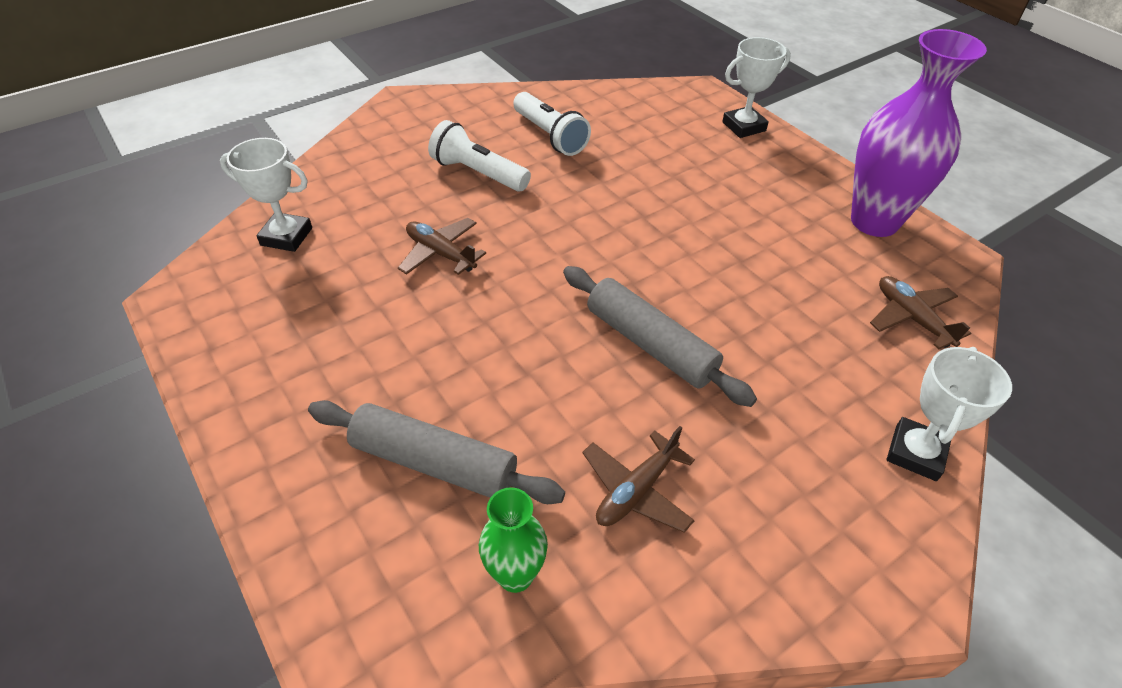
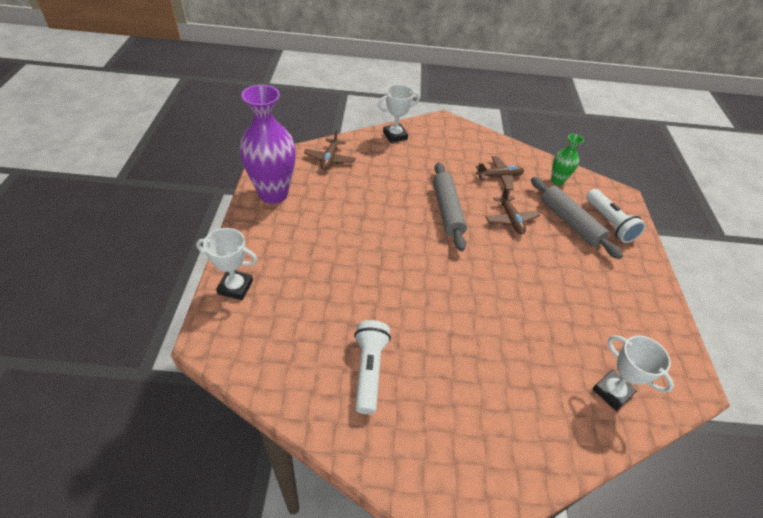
camera: 145 degrees left, 0 degrees up
brown plane [398,218,486,275] -> brown plane moved to [486,187,540,234]
white flashlight [428,120,531,191] -> white flashlight moved to [586,189,646,243]

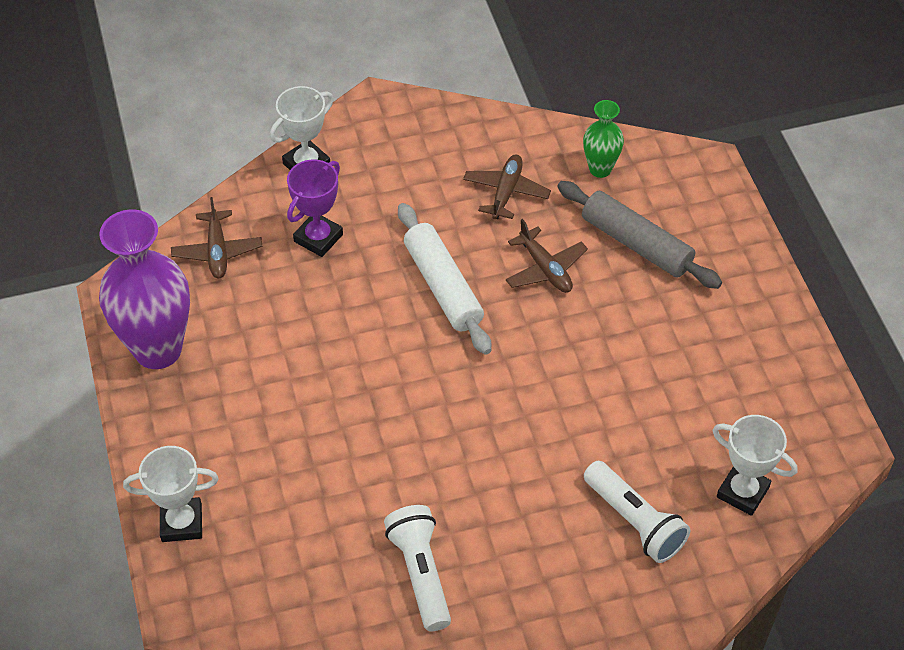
camera: 15 degrees left, 5 degrees up
grey rolling pin [433,162,467,251] -> white rolling pin [398,203,491,355]
brown plane [476,156,524,190] -> brown plane turned 45 degrees counterclockwise [463,155,551,219]
white flashlight [586,189,646,243] -> white flashlight moved to [584,461,690,563]
none -> purple trophy [287,160,343,257]

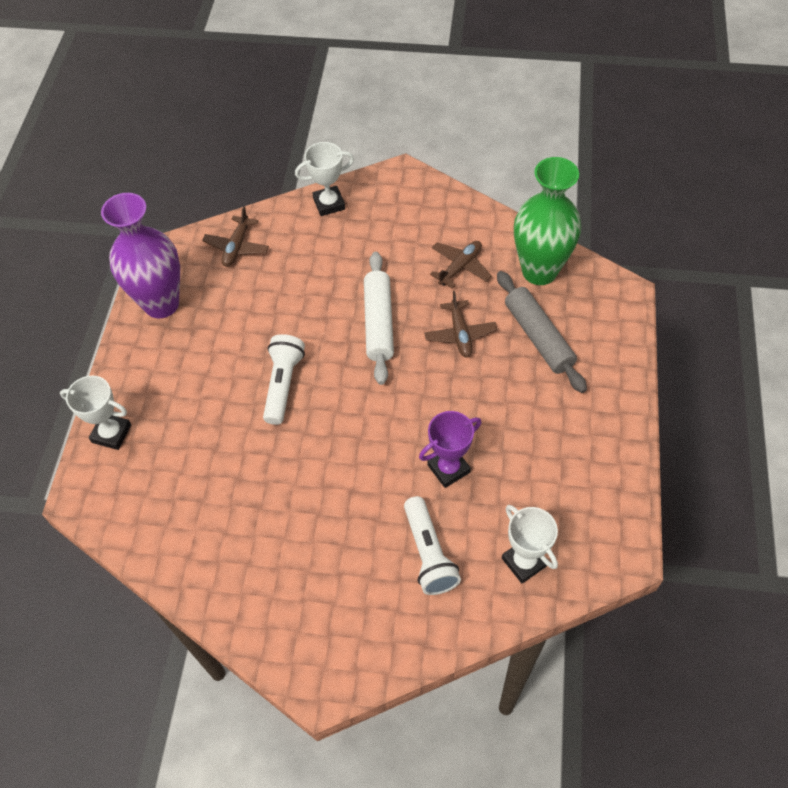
camera: 25 degrees right, 5 degrees up
purple trophy [287,160,343,257] -> purple trophy moved to [419,411,481,488]
white flashlight [384,505,451,631] -> white flashlight moved to [263,334,305,425]
green vase [583,100,624,178] -> green vase [514,157,581,285], size x1.99

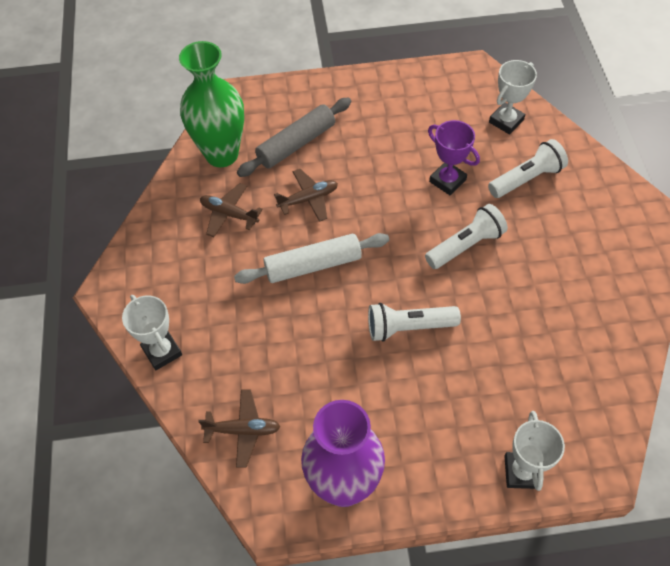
camera: 105 degrees left, 0 degrees up
none -> white flashlight [425,204,508,269]

